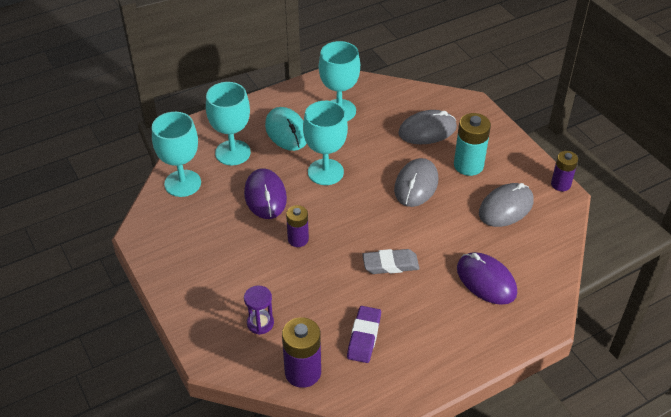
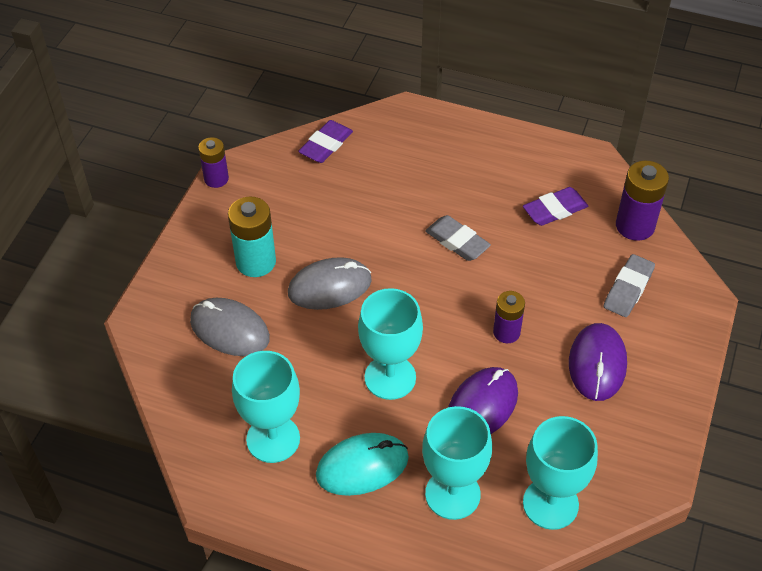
camera: 130 degrees left, 5 degrees up
purple hourglass [244,286,274,335] -> grey eraser [604,254,655,317]
turquoise mouse [265,107,307,151] -> turquoise mouse turned 45 degrees clockwise [316,433,409,496]
purple mouse [457,252,517,305] -> purple mouse moved to [569,323,627,401]
grey mouse [479,183,534,227] -> none
none -> purple eraser [298,120,353,163]

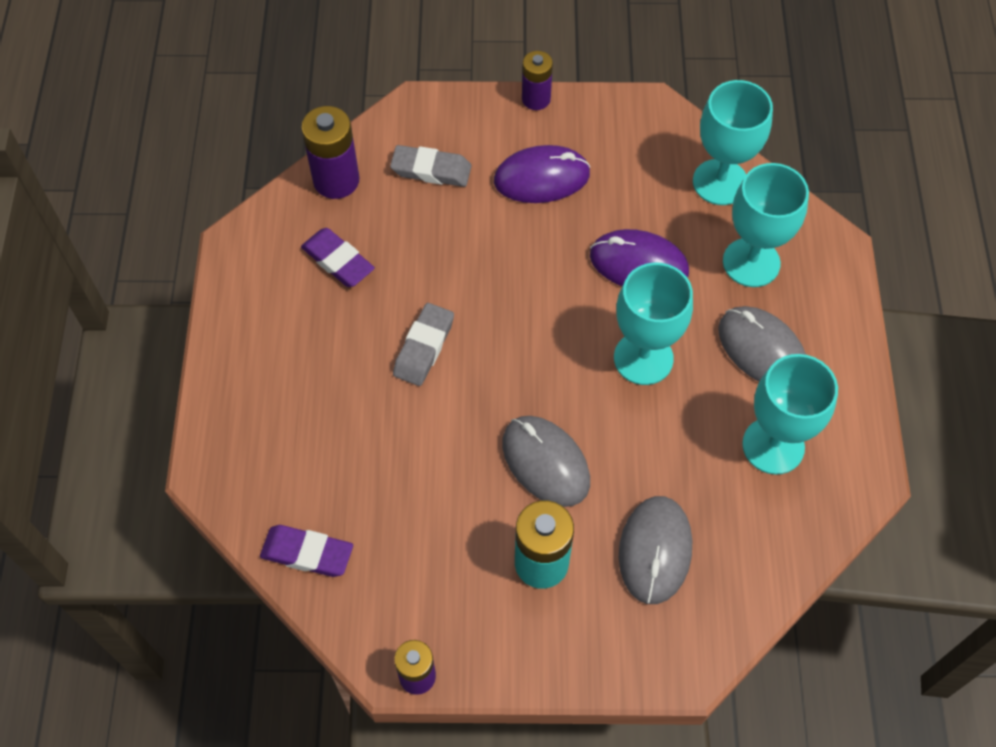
camera: 110 degrees left, 10 degrees up
turquoise mouse [316,433,409,496] -> grey mouse [718,306,806,382]
purple battery [493,291,525,343] -> purple battery moved to [522,51,553,110]

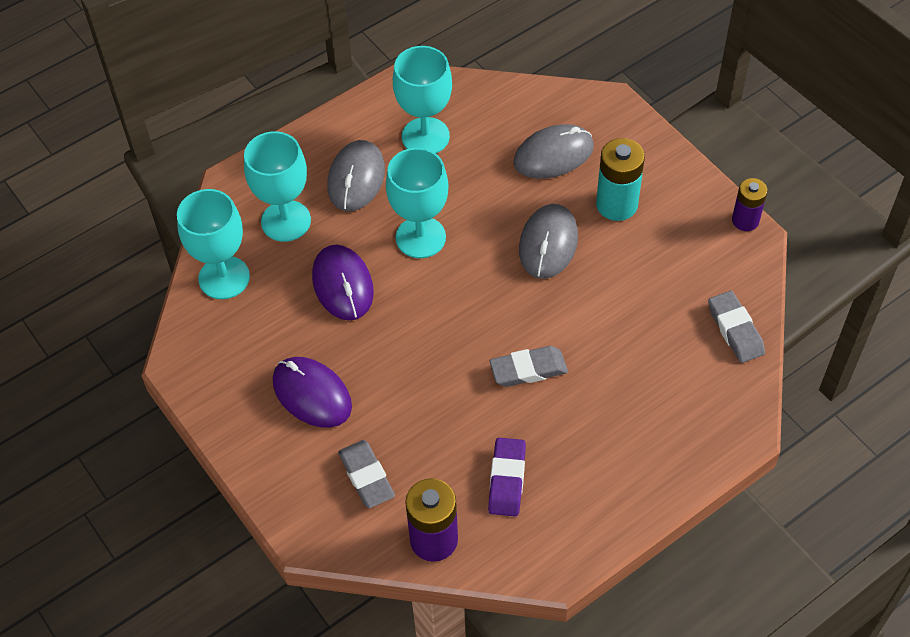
camera: 125 degrees left, 5 degrees down
purple eraser [260,525,353,577] -> grey eraser [708,291,765,363]
purple battery [522,51,553,110] -> none

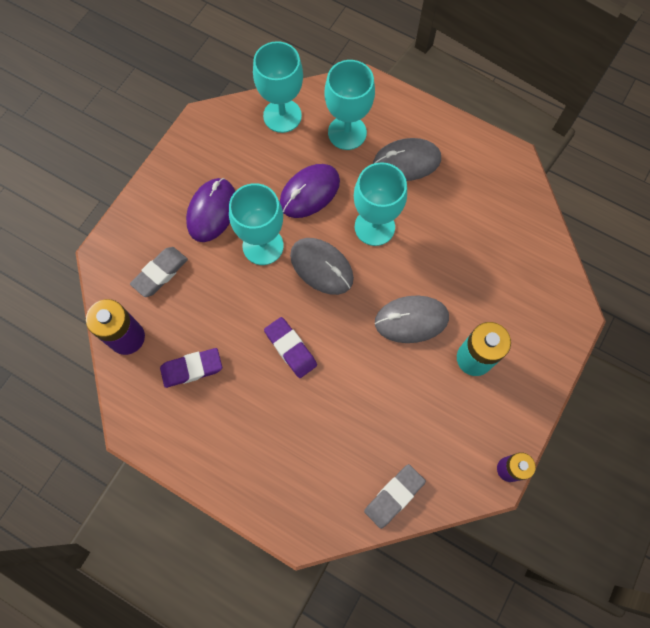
camera: 65 degrees right, 15 degrees up
turquoise goblet [393,46,452,153] -> turquoise goblet moved to [229,183,284,265]
grey eraser [489,346,568,387] -> purple eraser [264,317,317,378]
grey mouse [513,124,594,179] -> grey mouse moved to [290,238,354,295]

